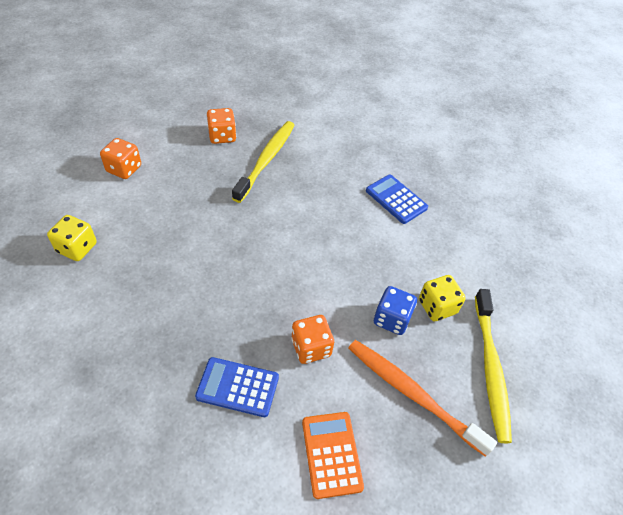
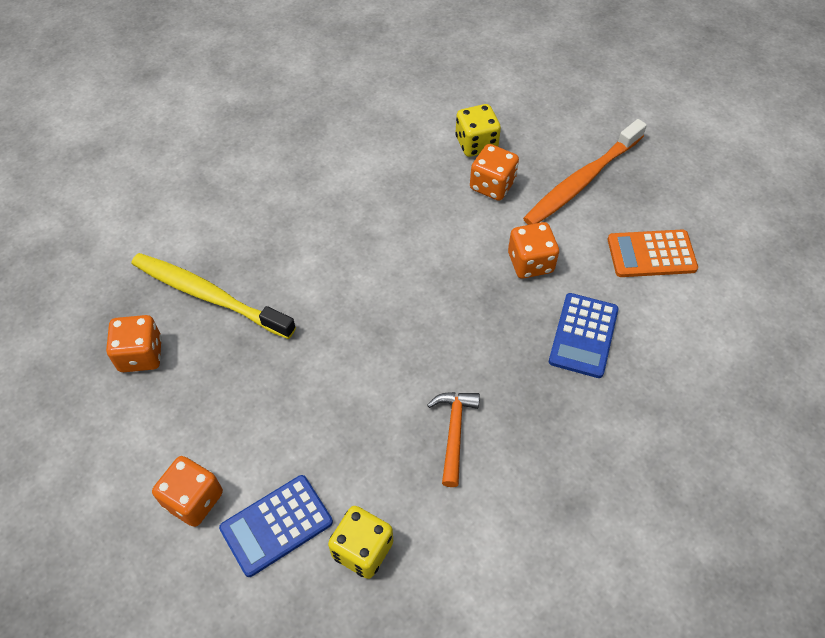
camera: 80 degrees left, 5 degrees up
blue calculator [366,175,428,224] -> blue calculator moved to [219,475,333,577]
blue dice [374,286,417,335] -> orange dice [470,144,519,201]
yellow toothbrush [475,289,512,443] -> none
none -> orange hammer [427,392,480,487]

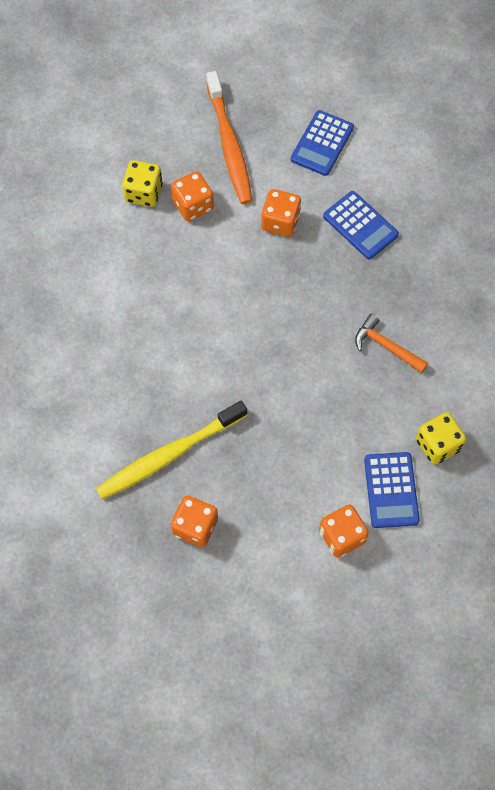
camera: 60 degrees left, 10 degrees up
orange calculator [608,230,698,277] -> blue calculator [291,110,354,176]

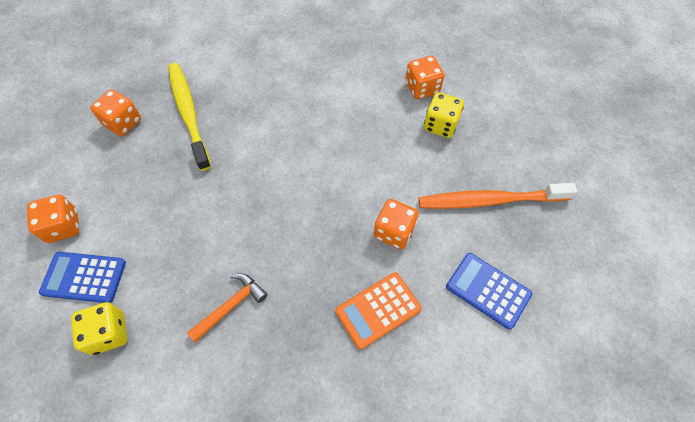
camera: 100 degrees right, 5 degrees down
orange dice [171,171,214,221] -> orange dice moved to [405,56,444,99]
blue calculator [323,191,399,259] -> orange calculator [335,272,422,349]

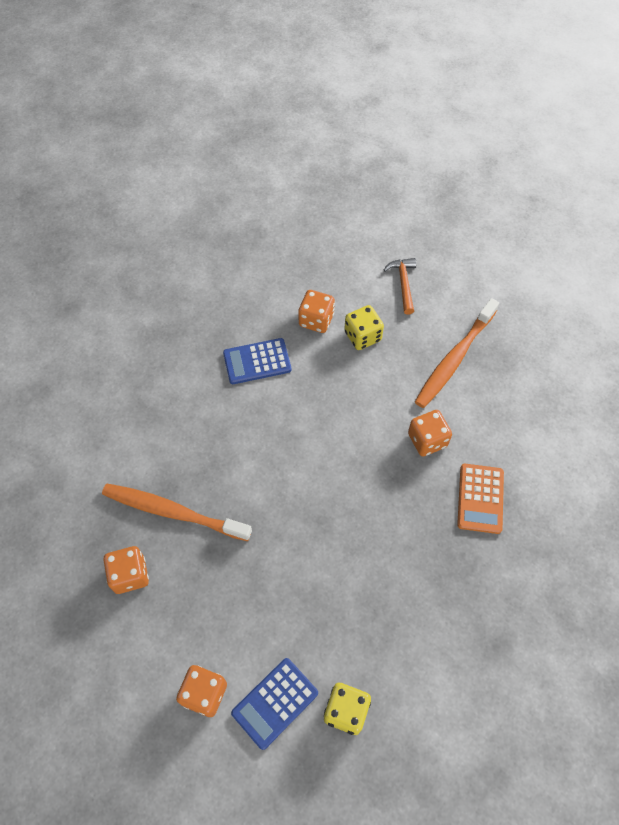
camera: 50 degrees left, 0 degrees up
yellow toothbrush [168,63,211,171] -> orange toothbrush [102,484,252,541]
orange hammer [187,273,268,342] -> orange hammer moved to [384,258,416,315]
blue calculator [446,253,532,330] -> blue calculator moved to [223,338,291,384]

